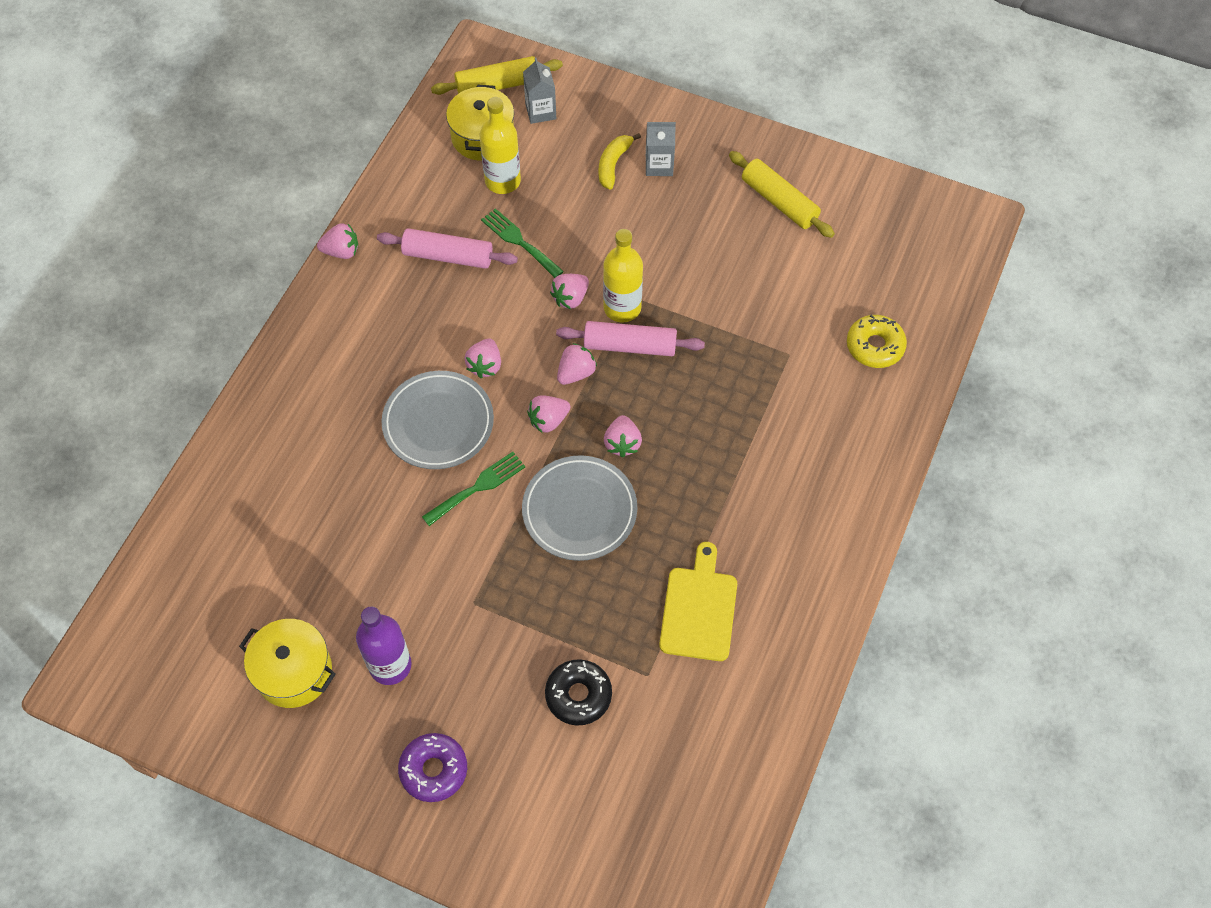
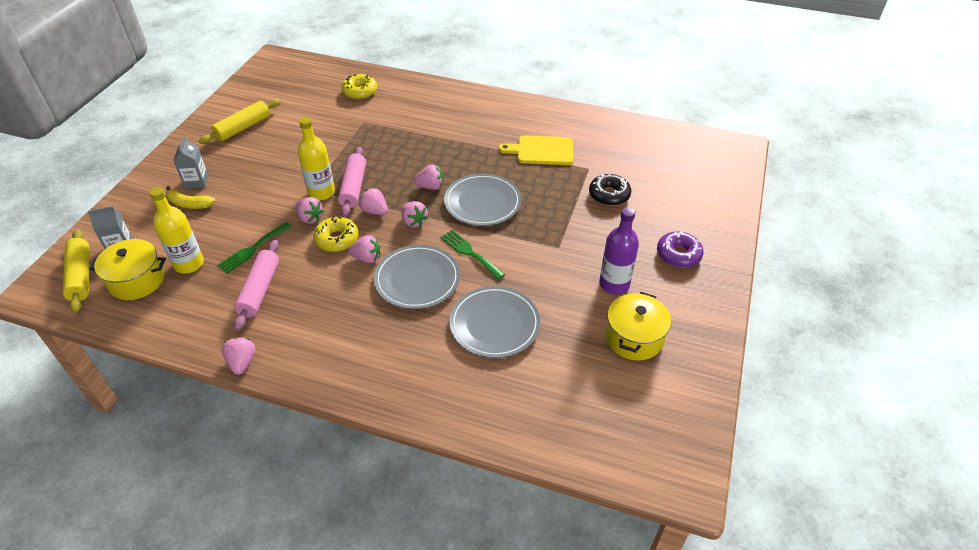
camera: 95 degrees left, 15 degrees down
none -> yellow donut [313,217,359,252]
none -> grey plate [449,286,540,358]

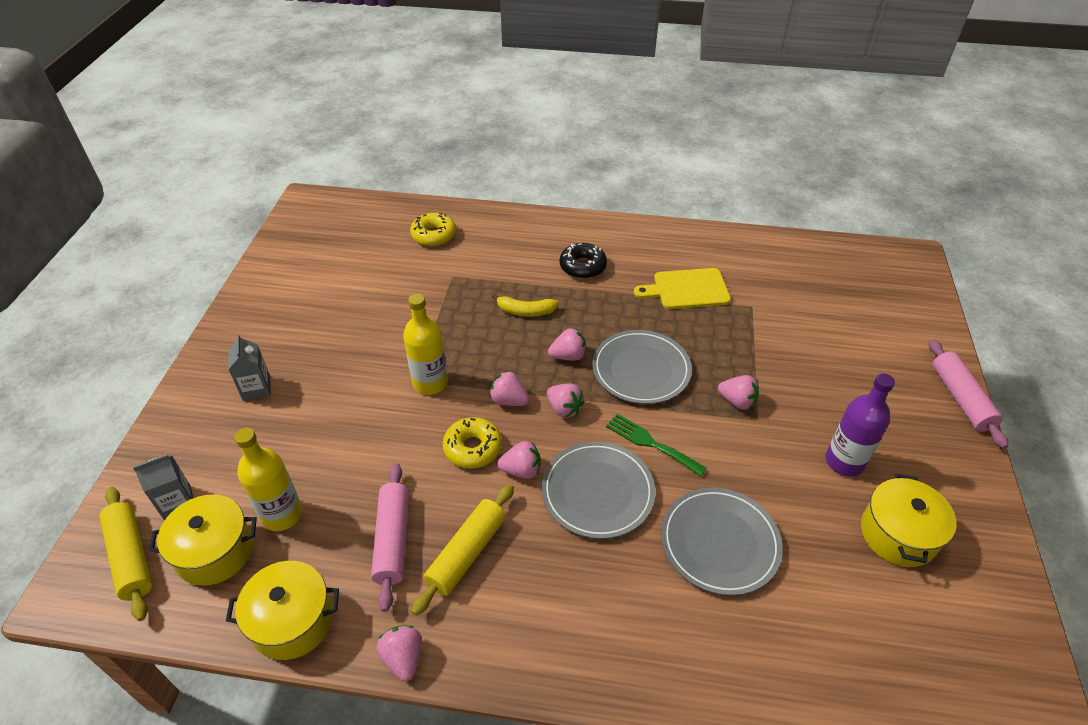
camera: 10 degrees left, 0 degrees up
yellow banana [166,186,216,209] -> yellow banana moved to [492,294,559,316]
yellow rolling pin [199,99,281,144] -> yellow rolling pin moved to [411,484,514,616]
green fork [217,222,292,273] -> none
pink strawberry [295,197,324,224] -> pink strawberry moved to [718,375,759,410]
pink rolling pin [338,147,366,217] -> pink rolling pin moved to [929,339,1008,449]
black donut [589,174,631,206] -> black donut moved to [560,243,607,279]
purple donut [657,231,704,268] -> none
none -> yellow pot [226,561,339,660]

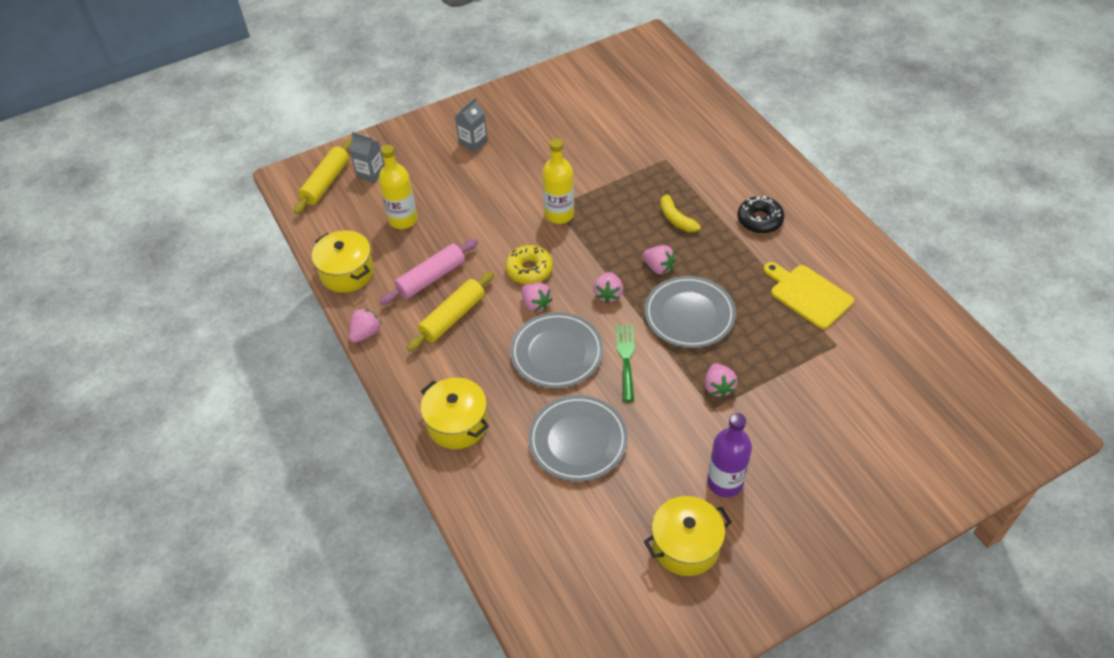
camera: 55 degrees right, 5 degrees up
yellow pot [149,494,257,586] -> yellow pot moved to [420,378,489,449]
yellow donut [410,213,456,247] -> none
yellow rolling pin [411,484,514,616] -> yellow rolling pin turned 45 degrees counterclockwise [407,271,494,351]
pink strawberry [489,371,529,406] -> none
pink rolling pin [929,339,1008,449] -> none

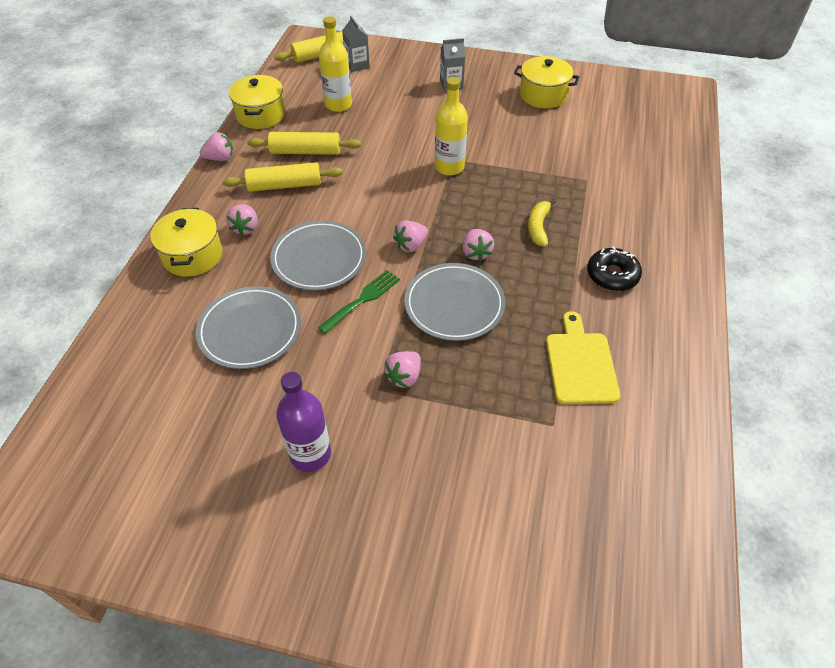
camera: 40 degrees right, 0 degrees up
pink rolling pin [380,239,478,305] -> yellow rolling pin [247,132,361,155]
yellow donut [505,245,553,284] -> none
pink strawberry [521,283,553,312] -> pink strawberry moved to [226,204,258,236]
yellow pot [644,496,732,576] -> yellow pot moved to [514,56,579,108]

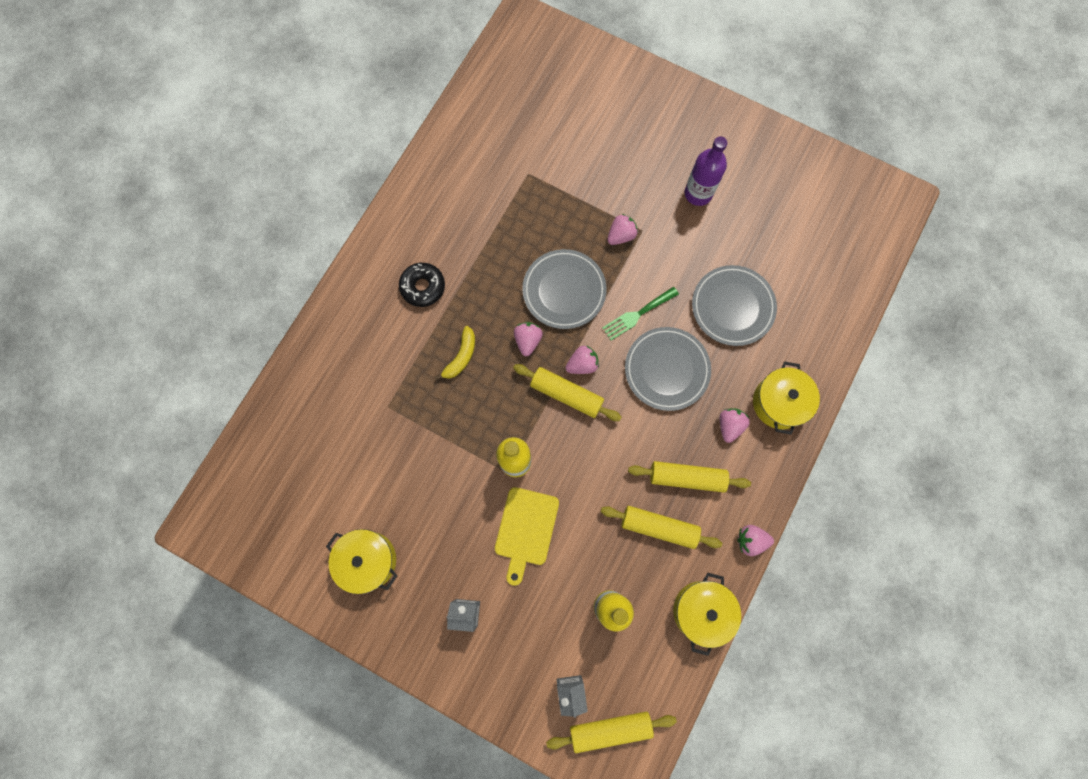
camera: 165 degrees left, 25 degrees up
yellow cutting board [546,311,620,404] -> yellow cutting board moved to [495,487,559,586]
none -> yellow rolling pin [513,364,622,421]

